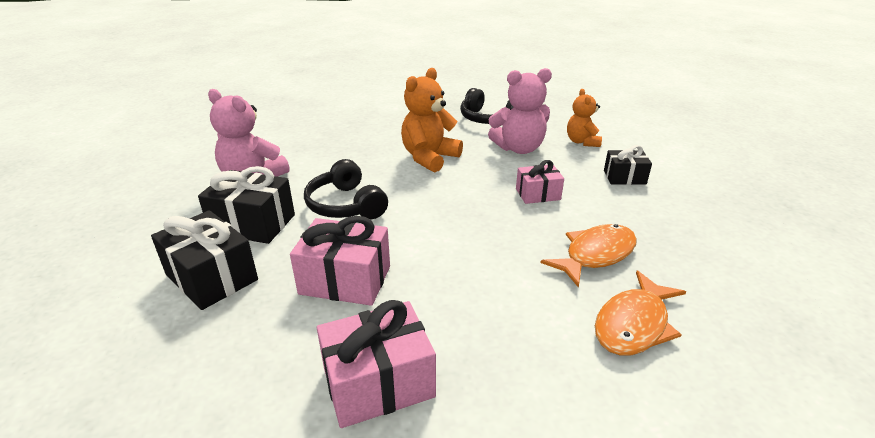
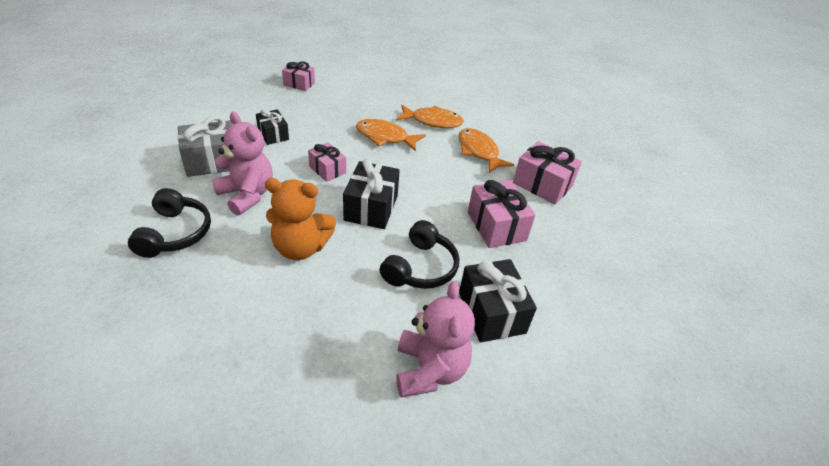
camera: 125 degrees left, 10 degrees up
black gift [151,210,258,310] -> black gift moved to [343,159,400,229]
orange teddy bear [567,89,602,147] -> grey gift [178,116,232,177]
none -> pink gift [282,61,315,91]
none -> orange fish [459,128,514,173]

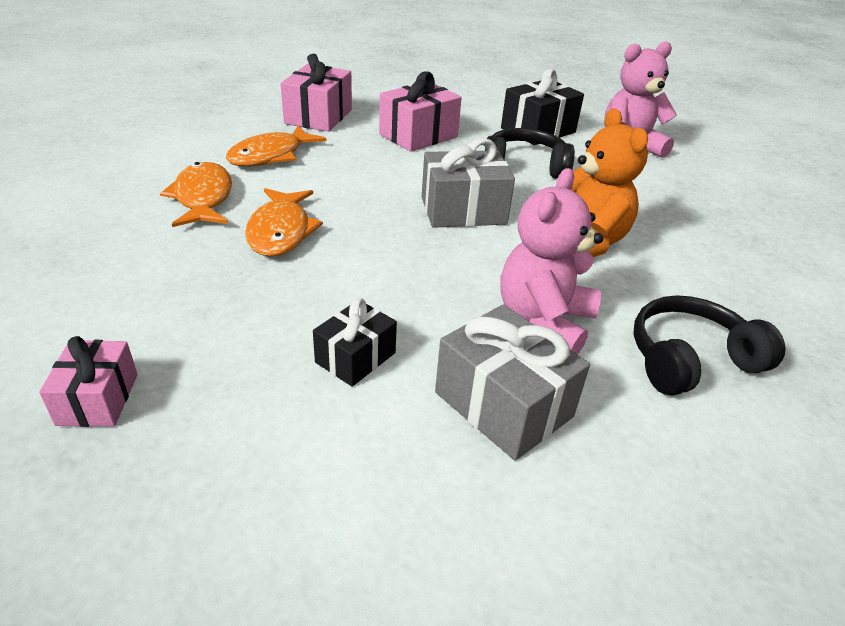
camera: 110 degrees left, 5 degrees down
pink gift [308,142,346,182] -> none
black gift [343,159,400,229] -> grey gift [422,138,515,228]

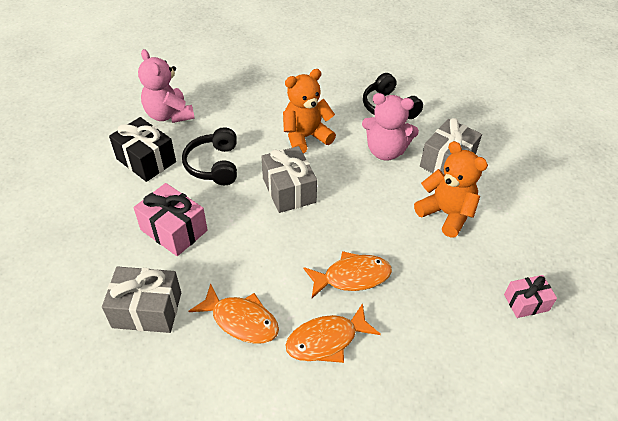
camera: 100 degrees left, 10 degrees up
pink gift [281,54,352,132] -> grey gift [102,266,181,333]
black gift [313,298,397,387] -> orange teddy bear [414,141,488,238]

